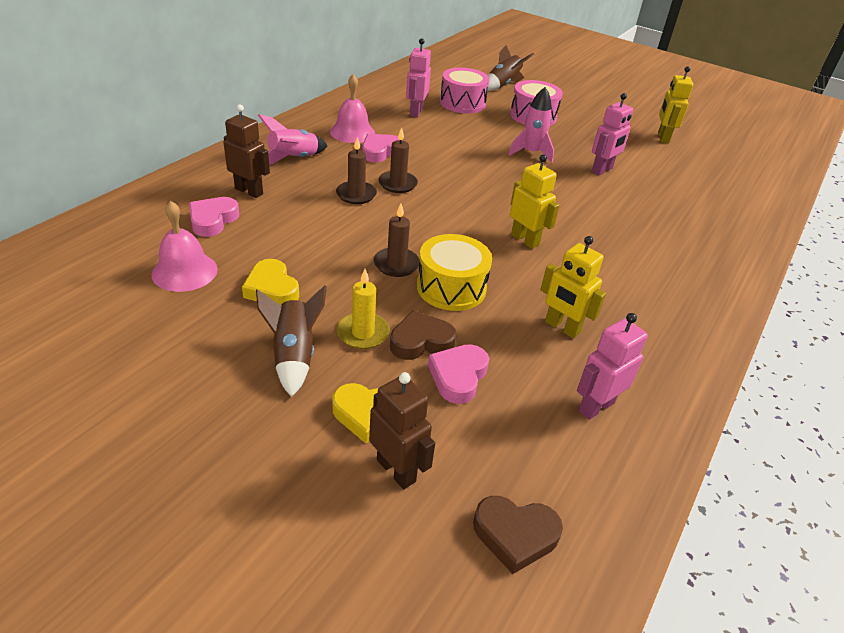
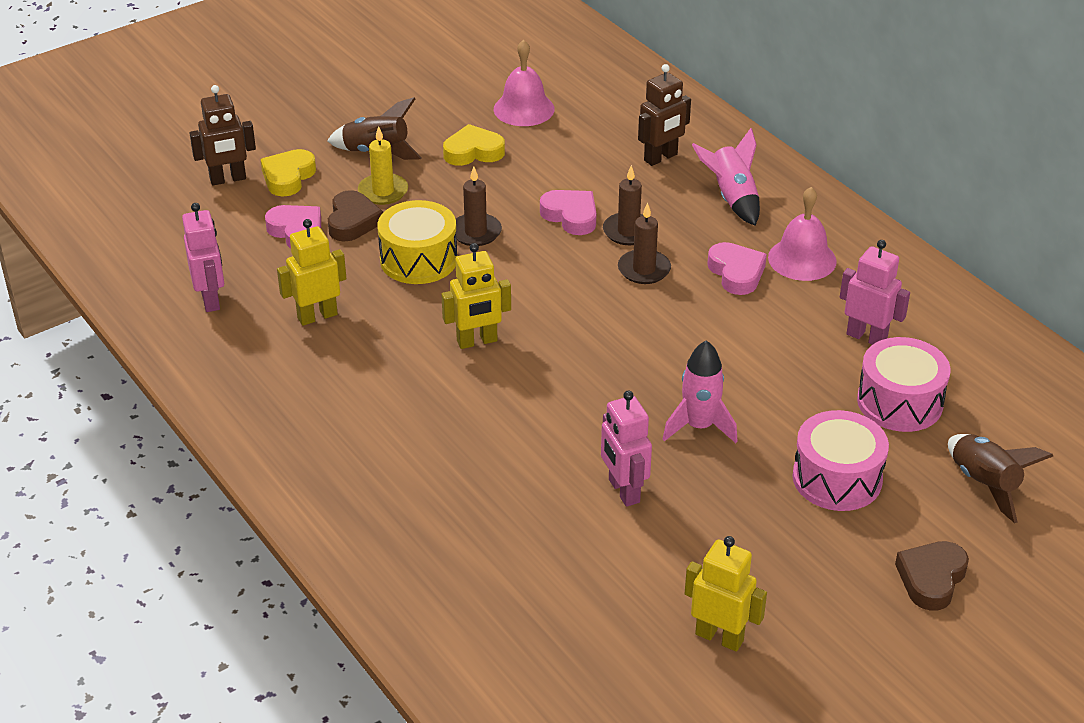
camera: 115 degrees right, 0 degrees up
pink heart [189,197,239,237] -> pink heart moved to [540,190,596,235]
brown heart [473,496,563,574] -> brown heart moved to [895,541,969,611]

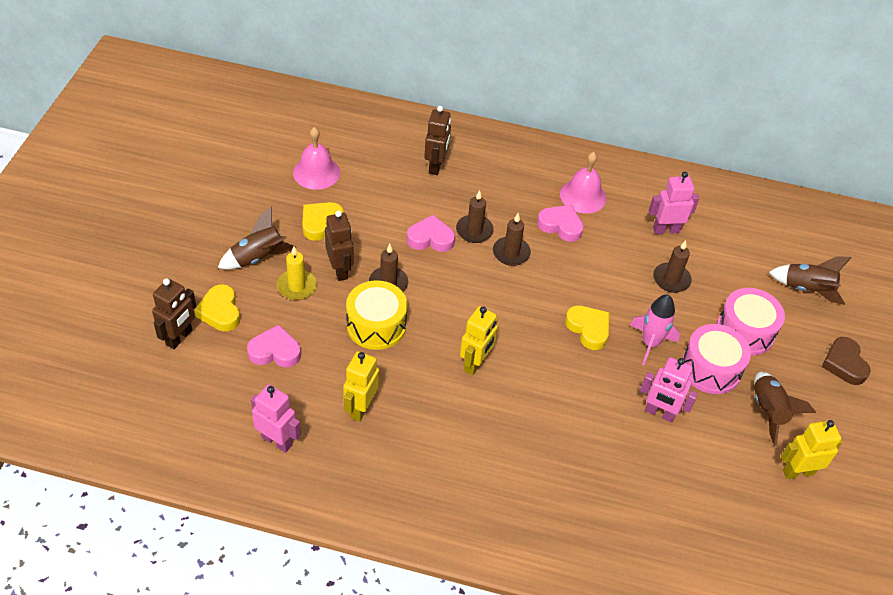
camera: 45 degrees left, 10 degrees up
brown heart [328,190,383,242] -> none
pink rocket [692,128,760,226] -> none
pink drum [857,337,951,432] -> pink drum moved to [682,324,751,394]
none -> brown robot [325,210,354,281]
none -> yellow heart [565,305,609,350]
none -> brown candle [653,240,692,293]
none -> brown rocket [754,372,816,446]

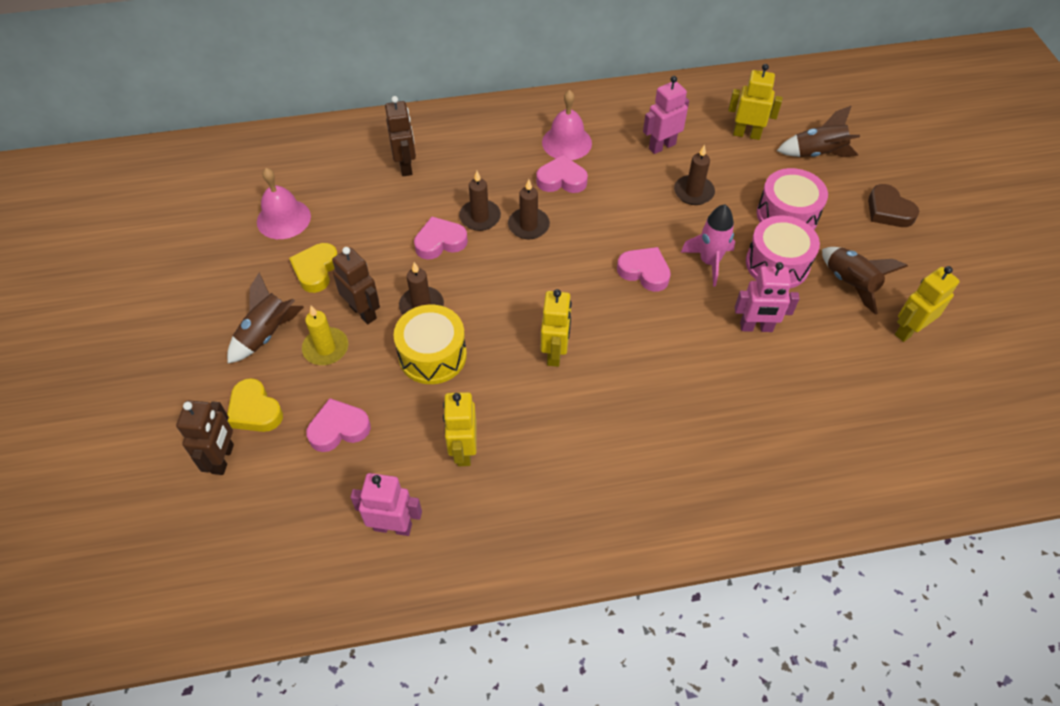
camera: 20 degrees left, 5 degrees up
yellow heart [565,305,609,350] -> pink heart [617,247,671,292]
none -> yellow robot [728,64,783,140]

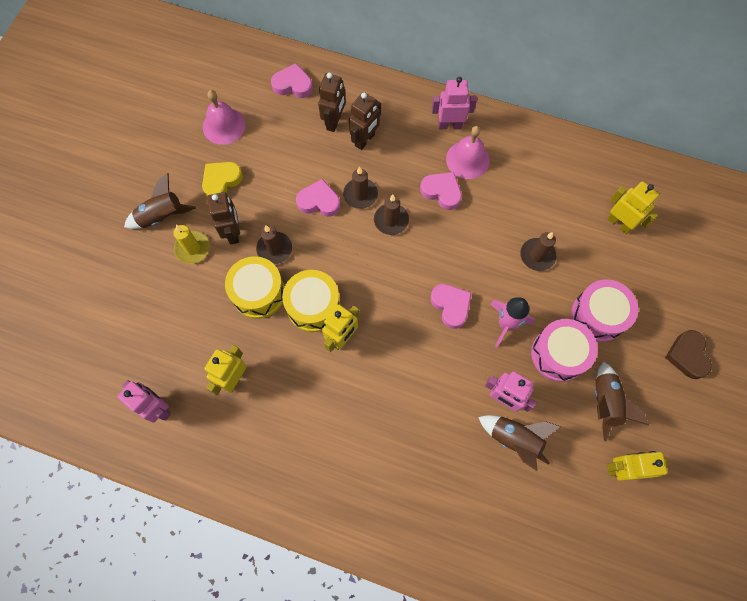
camera: 30 degrees right, 15 degrees up
brown robot [176,400,234,475] -> brown robot moved to [349,92,381,150]
yellow heart [227,378,283,432] -> none
pink heart [306,398,371,452] -> pink heart moved to [271,63,313,98]
pink robot [643,76,689,154] -> pink robot moved to [432,77,477,129]
brown rocket [777,106,860,157] -> brown rocket moved to [478,415,561,471]
none -> yellow drum [282,270,340,332]

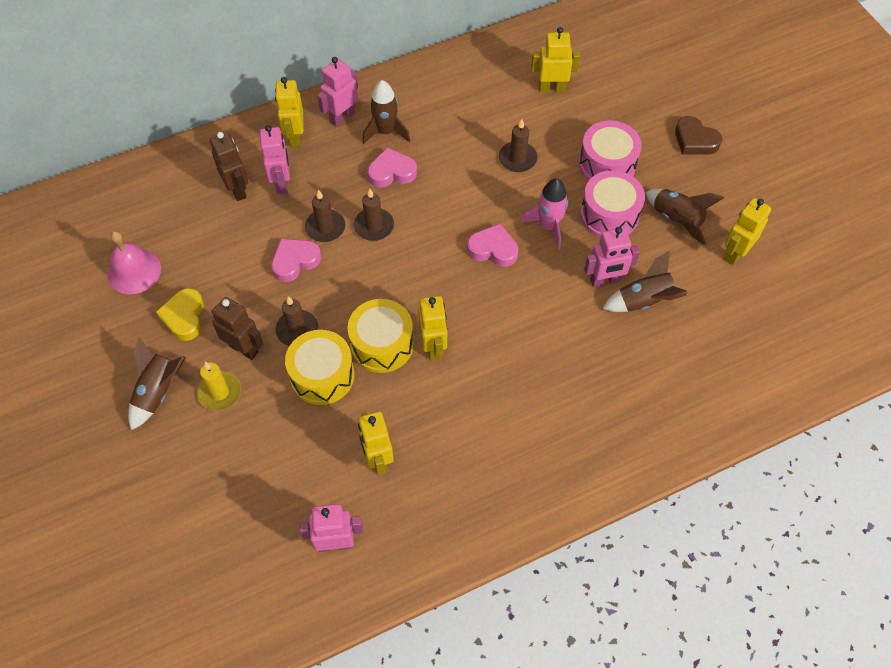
camera: 45 degrees left, 10 degrees down
pink heart [271,63,313,98] -> none
brown robot [349,92,381,150] -> pink robot [259,125,290,194]
pink bell [446,126,490,179] -> brown rocket [362,80,410,144]
none -> yellow robot [275,77,303,147]

